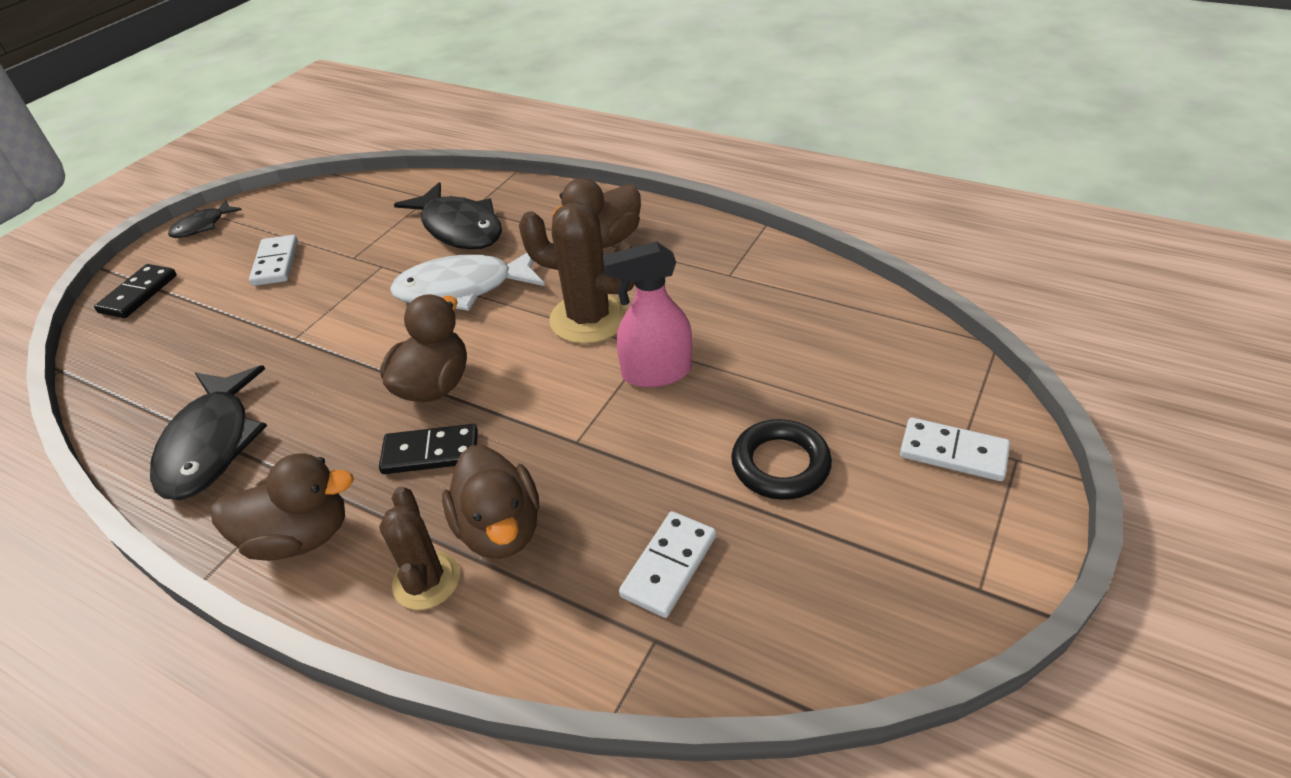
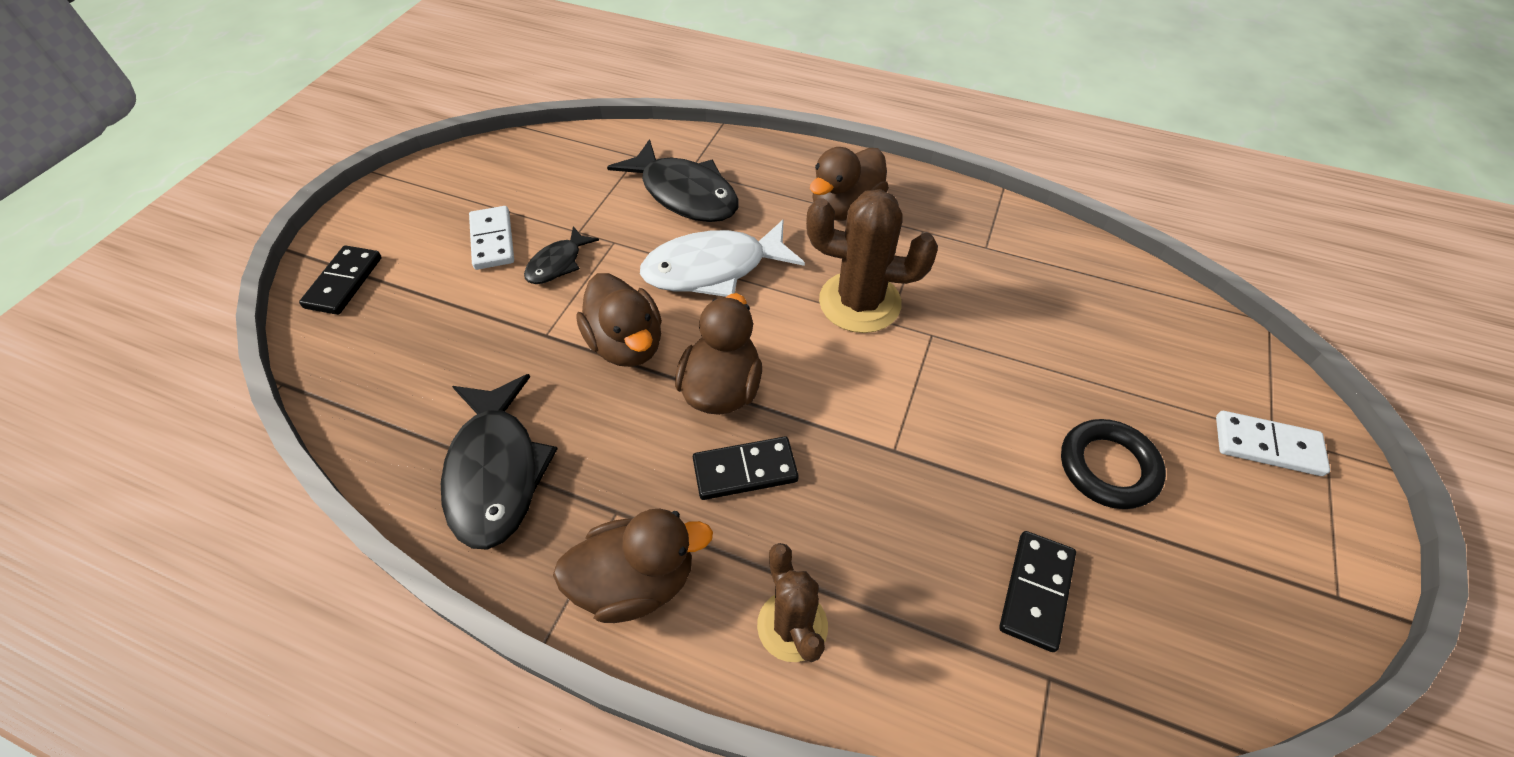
camera: 10 degrees left, 10 degrees up
black fish [168,200,242,238] -> black fish moved to [524,226,599,284]
brown duck [442,445,539,559] -> brown duck moved to [576,273,662,367]
pink spray bottle [603,241,692,388] -> none
white domino [619,511,716,618] -> black domino [999,531,1076,652]

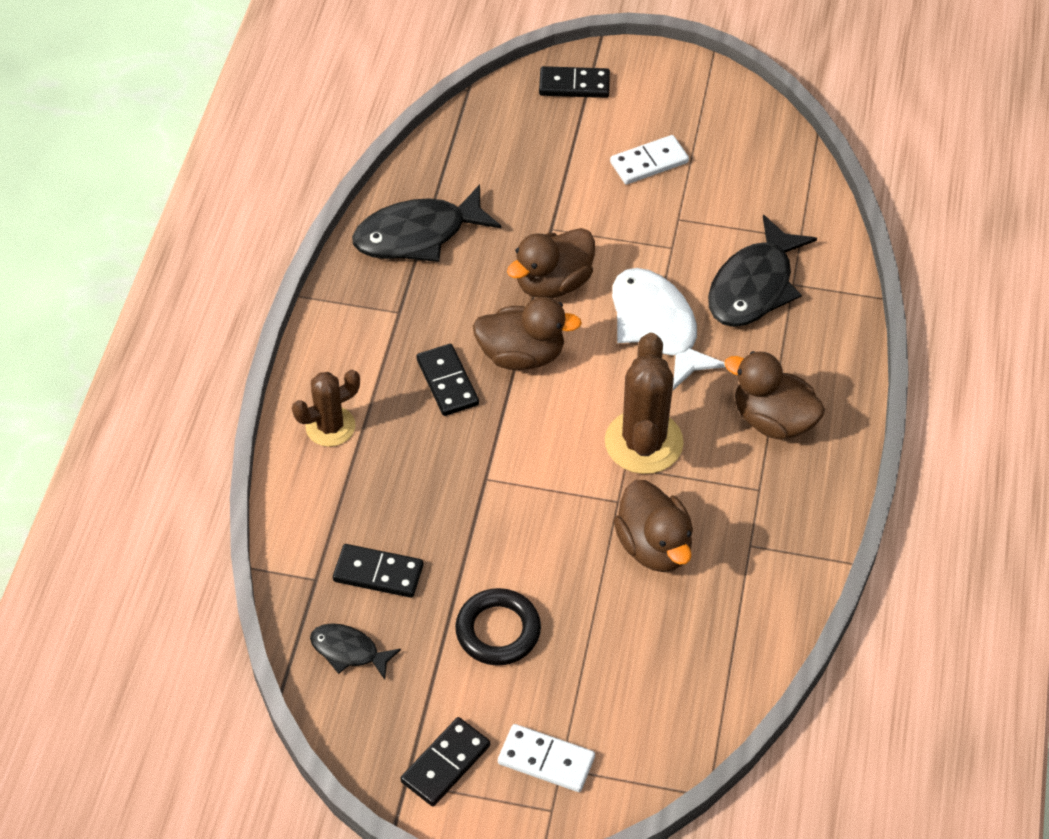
camera: 80 degrees right, 0 degrees up
black fish [524,226,599,284] -> black fish moved to [310,623,401,680]
brown duck [553,509,713,623] -> brown duck moved to [614,480,693,572]
white domino [1216,411,1330,476] -> white domino turned 75 degrees counterclockwise [498,724,595,792]
none -> black domino [400,717,490,806]

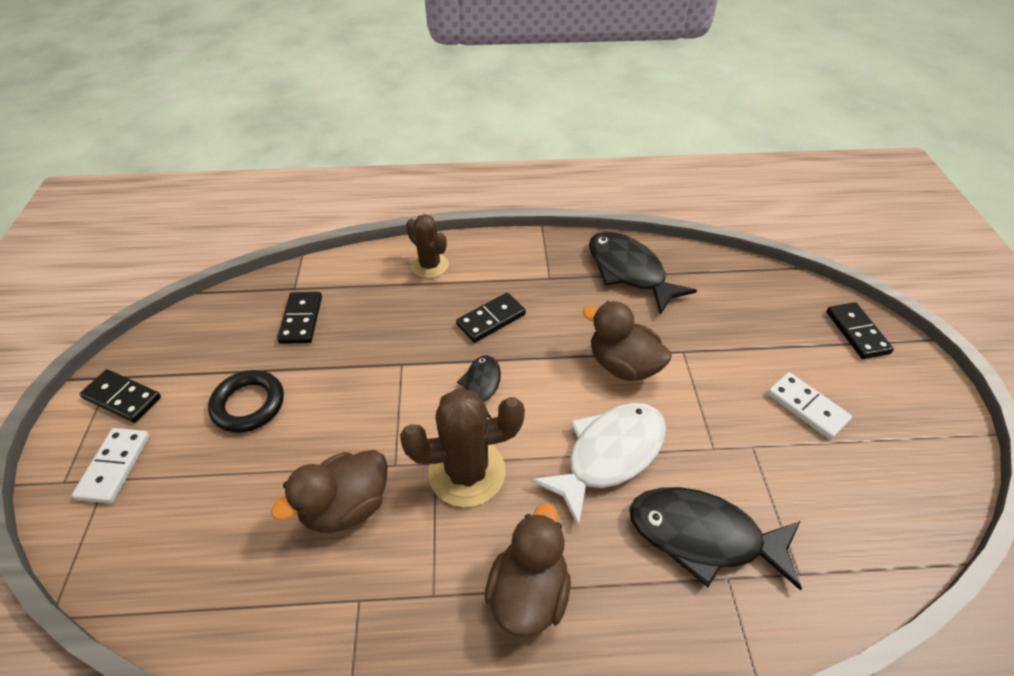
camera: 75 degrees right, 5 degrees down
black fish [310,623,401,680] -> black fish moved to [457,355,501,418]
brown duck [473,297,582,370] -> none

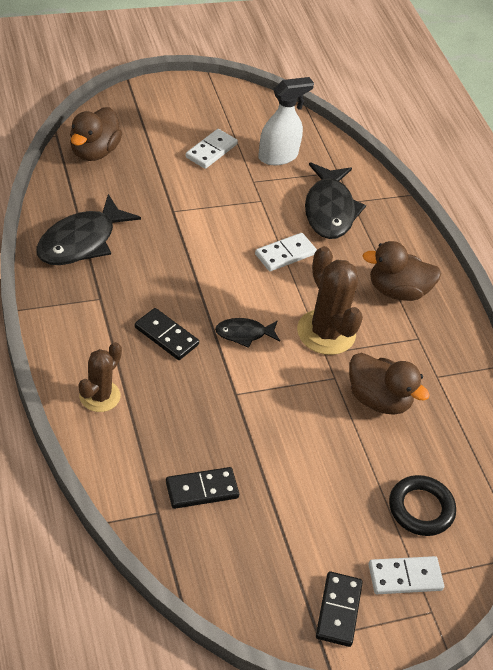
camera: 110 degrees left, 0 degrees up
black ring [208,370,284,433] -> black ring moved to [389,475,456,536]
white fish [531,403,666,527] -> white domino [255,233,317,271]
brown duck [582,301,672,381] -> brown duck moved to [70,107,122,161]
black domino [826,302,894,359] -> none
none -> white spray bottle [258,77,314,165]

